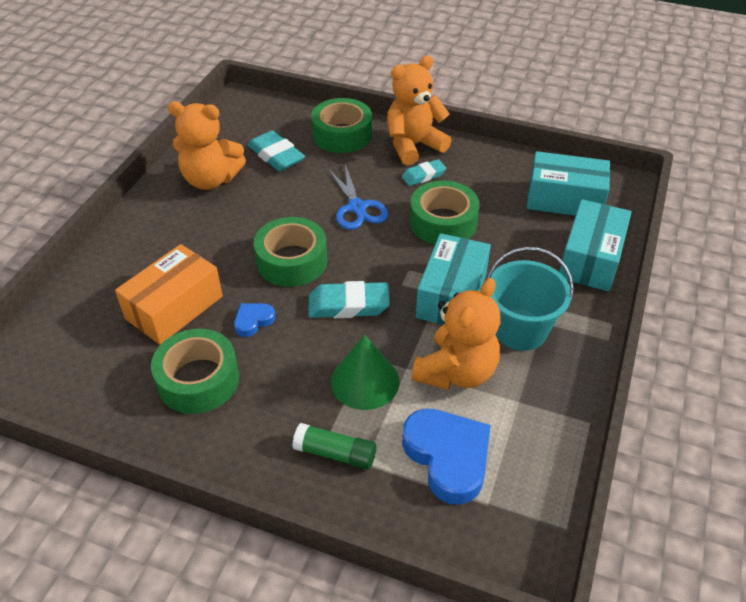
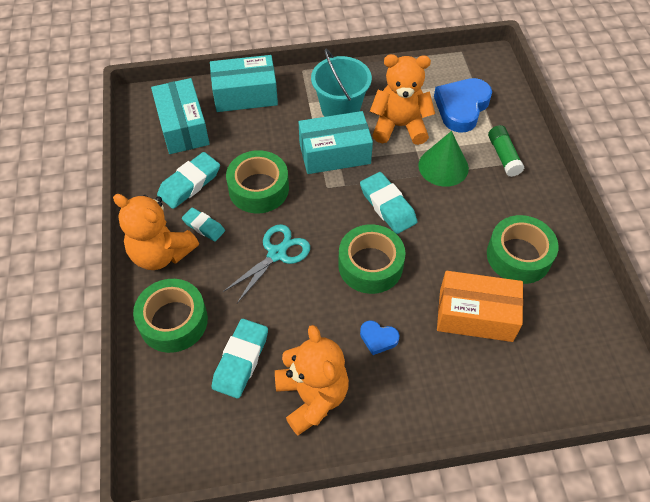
camera: 120 degrees left, 10 degrees up
blue heart [234,303,275,337] -> blue heart moved to [360,320,400,355]
blue scissors [328,165,388,230] -> turquoise scissors [223,224,310,303]
none -> turquoise eraser [157,152,220,209]

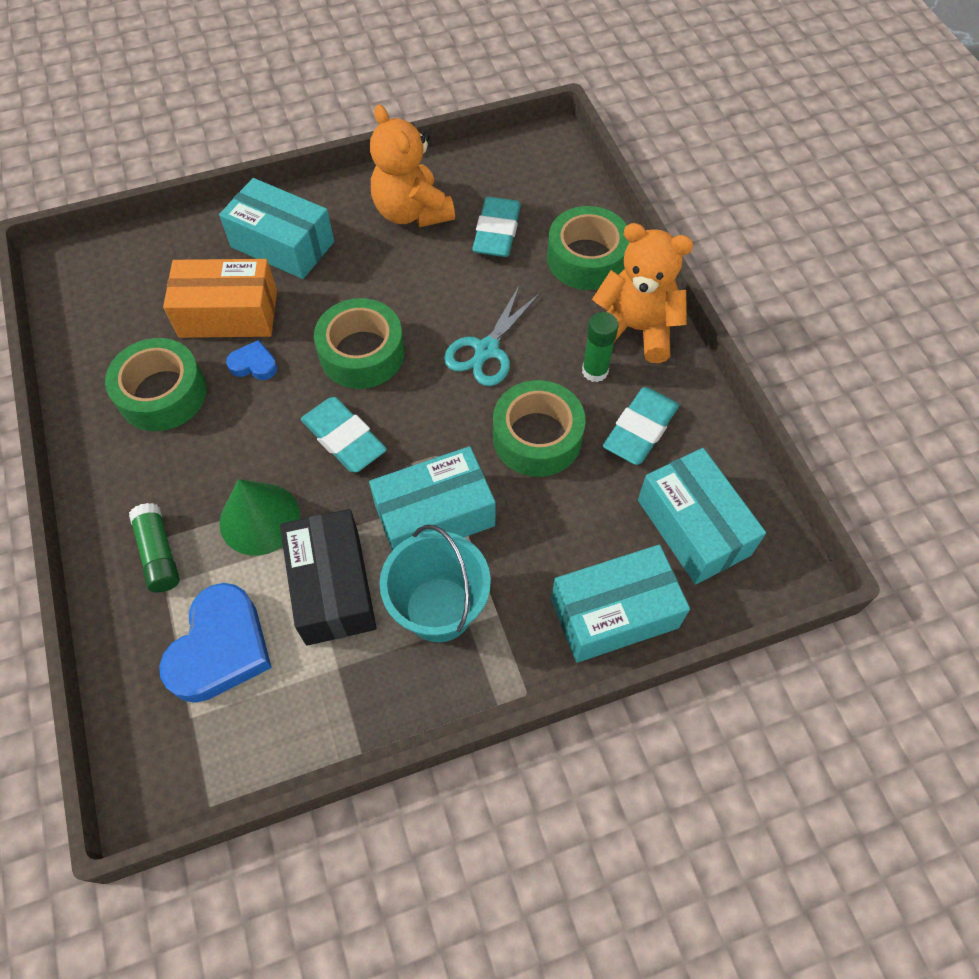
camera: 170 degrees right, 5 degrees up
turquoise eraser [182,208,225,242] -> green glue stick [582,312,619,382]
blue heart [360,320,400,355] -> blue heart moved to [226,340,277,380]
orange teddy bear [370,54,435,145] -> black box [280,509,376,646]
none -> turquoise box [219,178,334,279]

